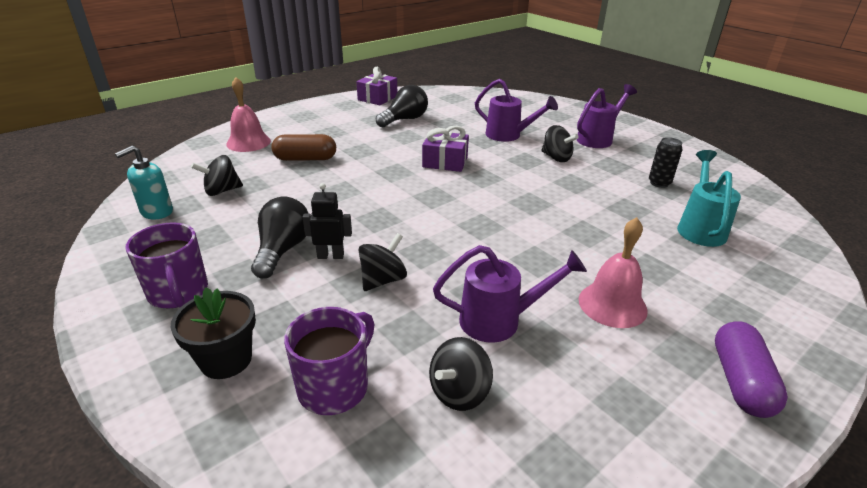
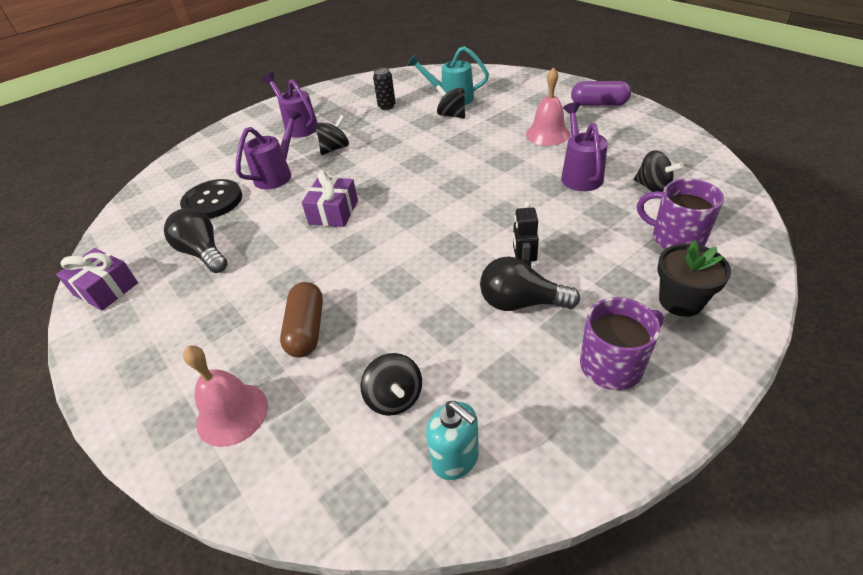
camera: 85 degrees left, 10 degrees up
black spinning top [359,233,407,291] -> black spinning top moved to [436,85,465,118]
none -> black button [180,179,242,219]

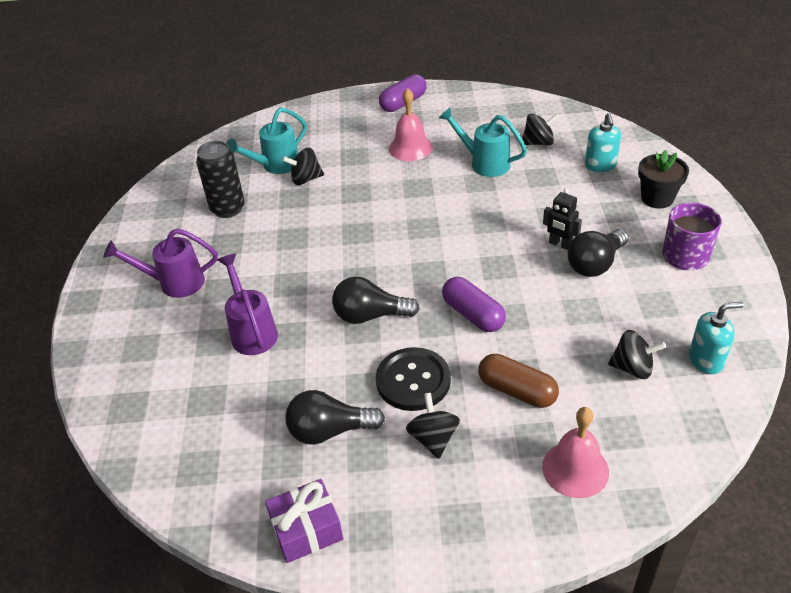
camera: 55 degrees left, 0 degrees up
black button [180,179,242,219] -> black button moved to [376,347,451,411]
purple gift [302,171,358,227] -> black light bulb [332,276,420,324]
black spinning top [316,115,349,155] -> black spinning top moved to [406,393,460,459]
black can [373,68,396,110] -> black can [196,141,245,218], size x1.60
purple watering can [561,102,608,191] -> turquoise watering can [439,107,527,177]
purple mug [637,179,724,249] -> turquoise soap dispenser [585,113,621,172]
none -> purple capsule [442,277,506,332]

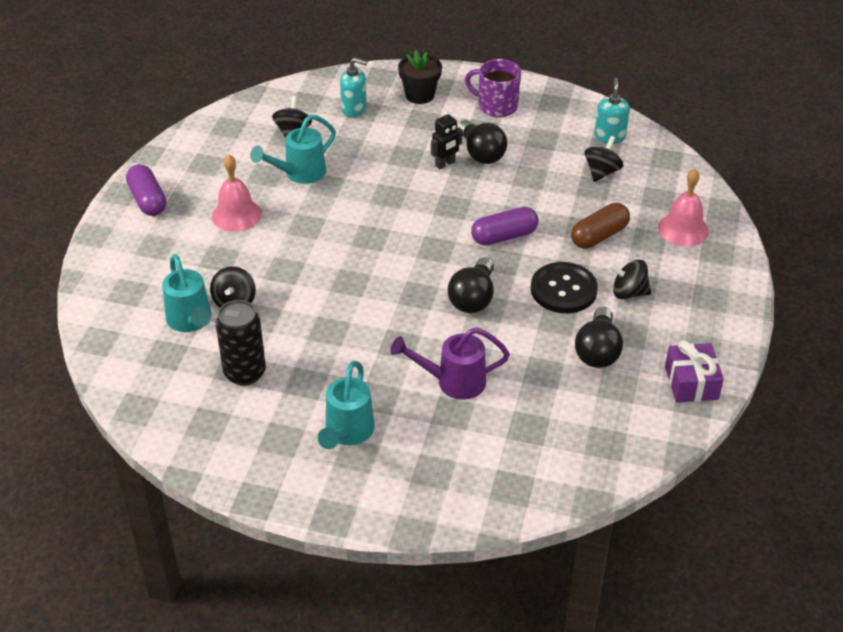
camera: 75 degrees left, 0 degrees up
purple watering can [103,228,218,298] -> turquoise watering can [318,361,375,449]

